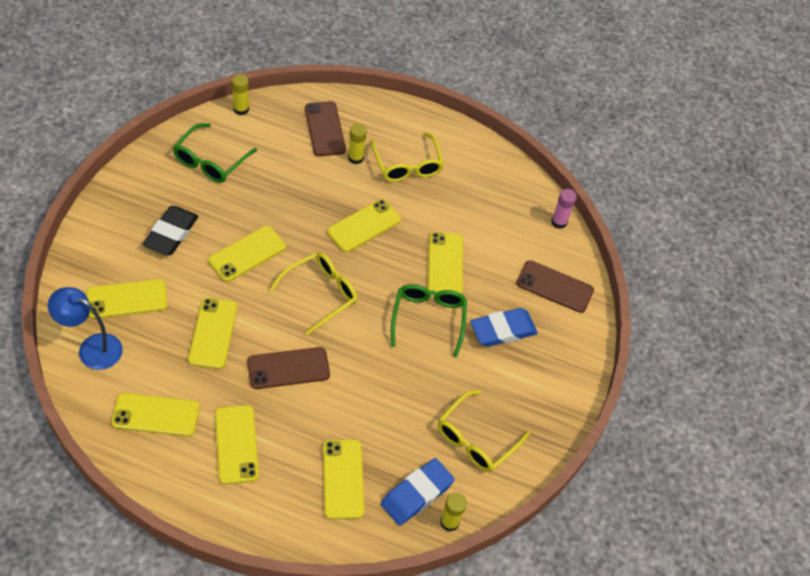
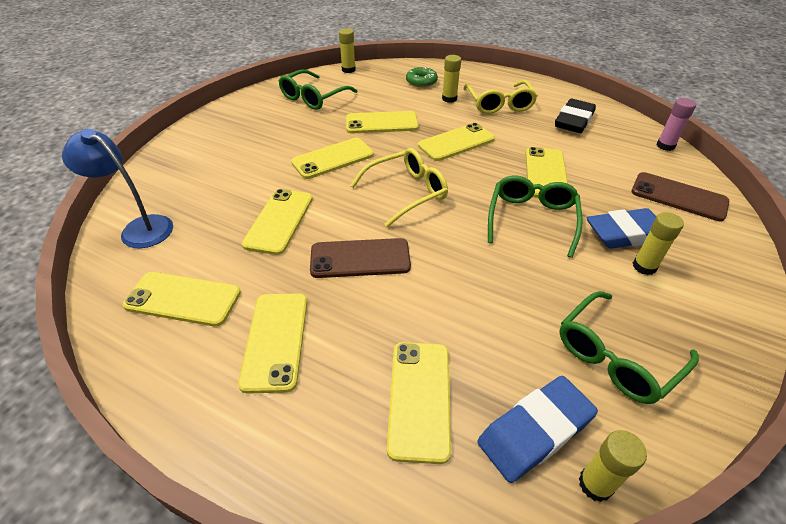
camera: 15 degrees right, 10 degrees down
yellow phone [86,279,168,319] -> yellow phone moved to [346,111,419,133]
black eraser [143,206,199,255] -> black eraser moved to [555,99,596,133]
brown phone [305,101,346,156] -> green donut [406,67,438,87]
yellow glasses [438,390,530,472] -> green glasses [559,291,699,404]
none -> yellow glue stick [633,212,684,275]

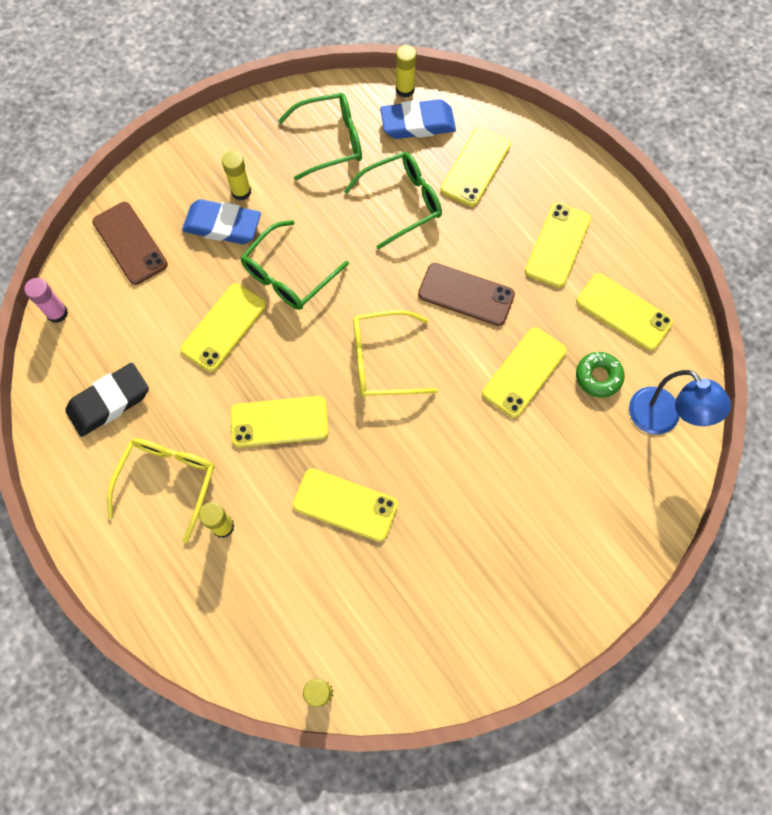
camera: 155 degrees left, 25 degrees up
green glasses [279,70,358,110] -> green glasses moved to [344,152,442,250]
yellow phone [291,138,374,179] -> none
green donut [406,67,438,87] -> green donut moved to [576,352,625,398]

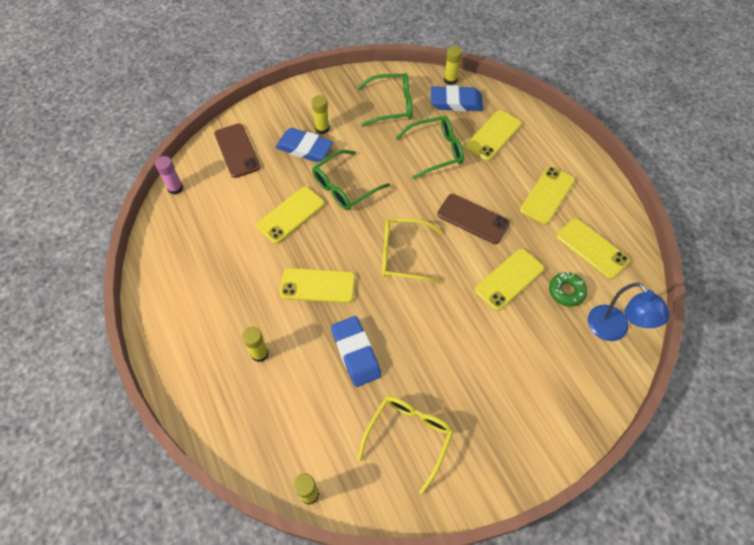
camera: 10 degrees right, 10 degrees down
black eraser [65,363,149,437] -> none
yellow glasses [107,438,214,543] -> yellow glasses moved to [357,396,454,494]
yellow phone [293,468,398,542] -> blue eraser [331,316,381,387]

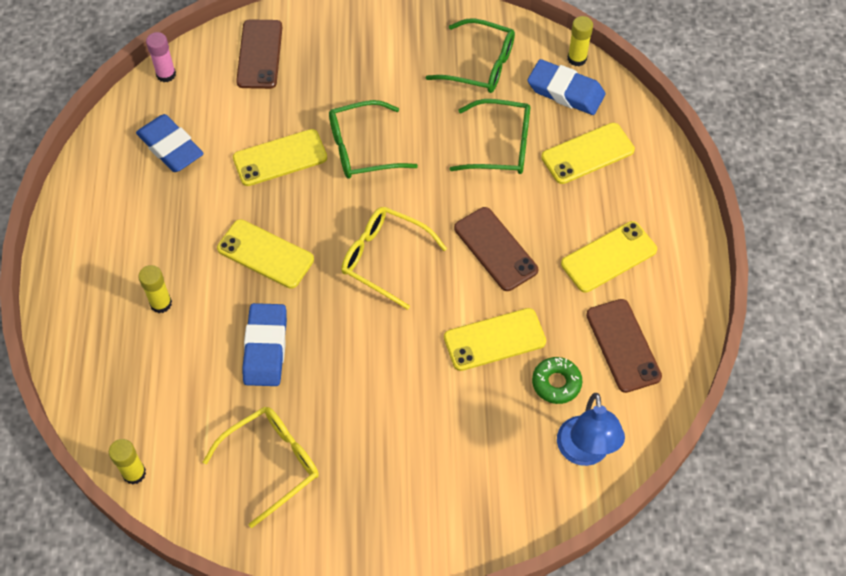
camera: 25 degrees right, 0 degrees up
blue eraser [275,128,333,162] -> blue eraser moved to [136,114,204,172]
yellow glue stick [312,95,330,134] -> none
yellow phone [556,218,630,279] -> brown phone [586,299,662,393]

